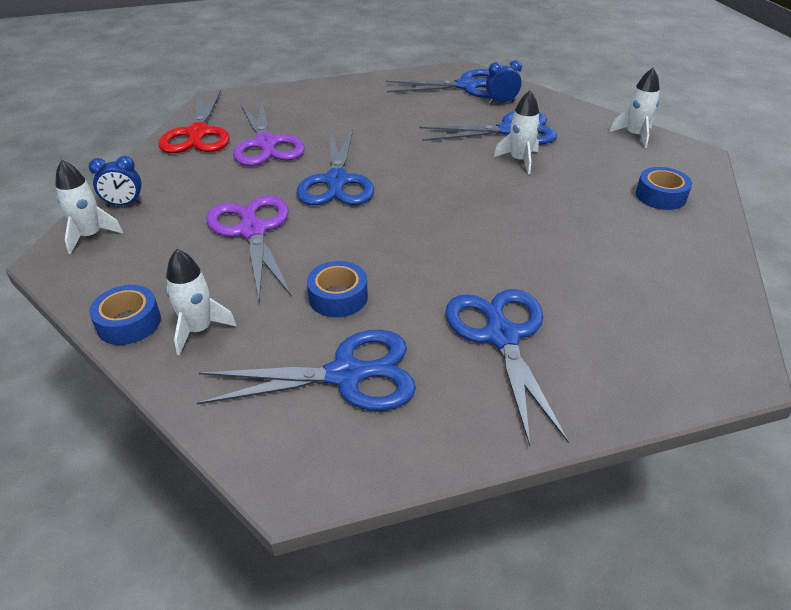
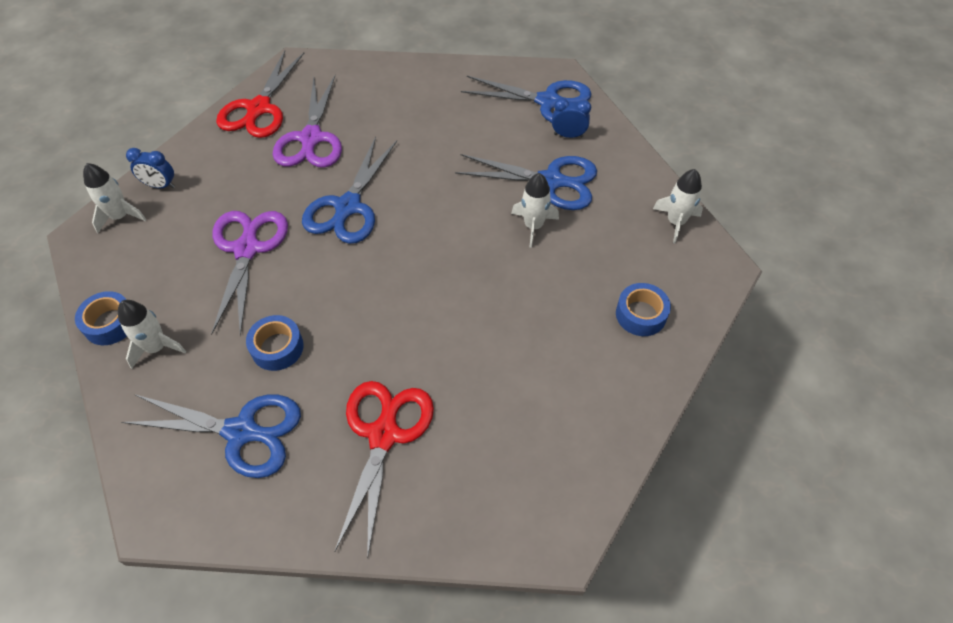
camera: 20 degrees right, 15 degrees up
blue scissors [445,289,569,446] -> red scissors [334,381,434,559]

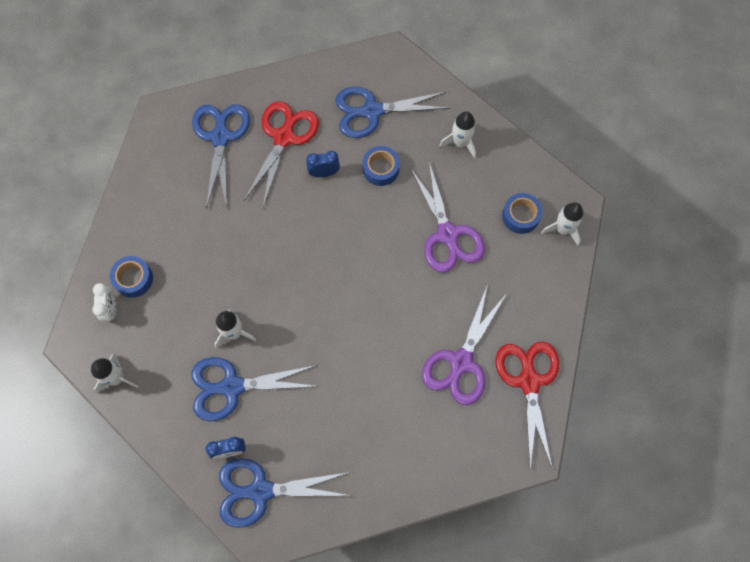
camera: 160 degrees right, 15 degrees up
blue tape [75,291,127,345] -> blue tape moved to [502,193,543,234]
blue clock [126,148,175,188] -> blue clock moved to [306,151,340,177]
purple scissors [272,76,342,168] -> purple scissors turned 135 degrees counterclockwise [422,284,507,405]
blue scissors [302,137,397,244] -> blue scissors moved to [192,104,250,209]
red scissors [334,381,434,559] -> red scissors turned 150 degrees counterclockwise [244,102,319,207]
none -> white clock [92,283,116,322]

